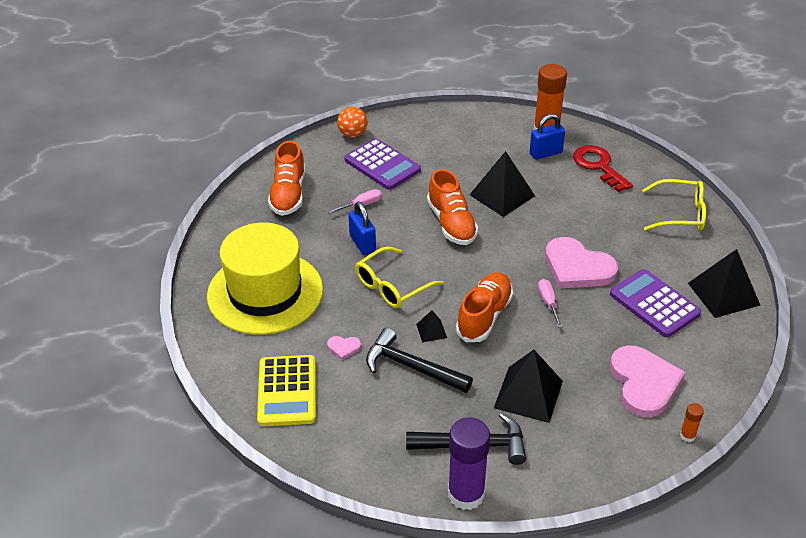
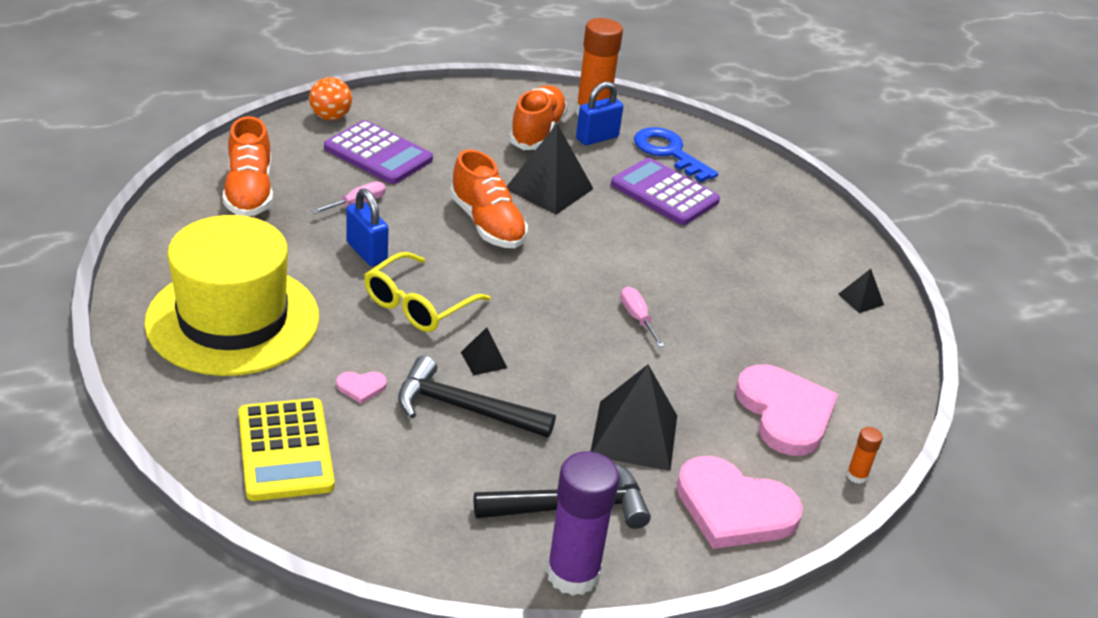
camera: 15 degrees left, 5 degrees down
orange shoe [456,272,513,342] -> orange shoe moved to [509,85,568,150]
pink heart [545,237,618,289] -> pink heart moved to [677,456,803,549]
red key [573,145,633,192] -> blue key [634,127,718,182]
purple calculator [610,269,701,337] -> purple calculator moved to [611,158,720,225]
yellow glasses [642,179,706,231] -> none
black pyramid [688,249,760,318] -> black pyramid [838,269,884,313], size x0.48

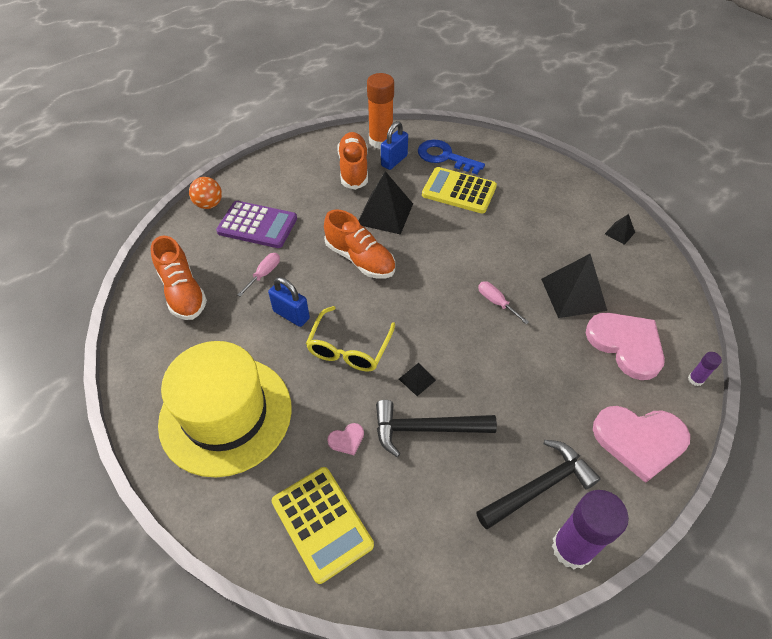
camera: 15 degrees left, 15 degrees up
black pyramid [591,365,677,471] -> black pyramid moved to [541,254,607,318]
purple calculator [611,158,720,225] -> yellow calculator [422,167,497,214]
orange glue stick [847,427,883,484] -> purple glue stick [688,352,722,386]

